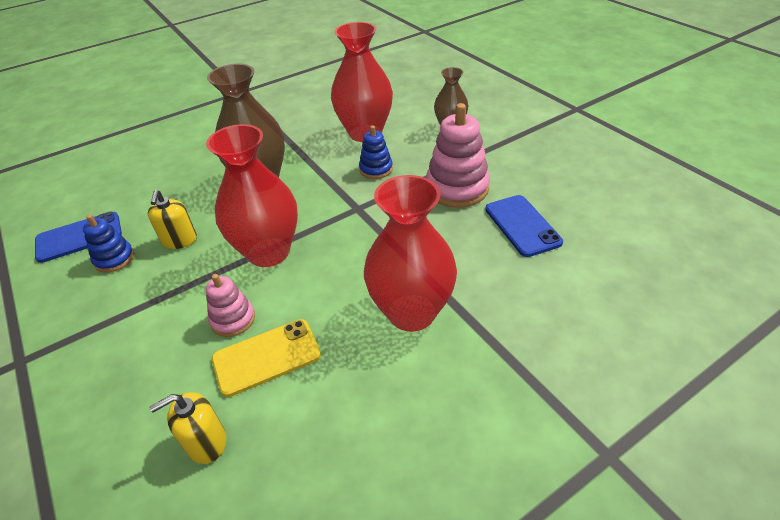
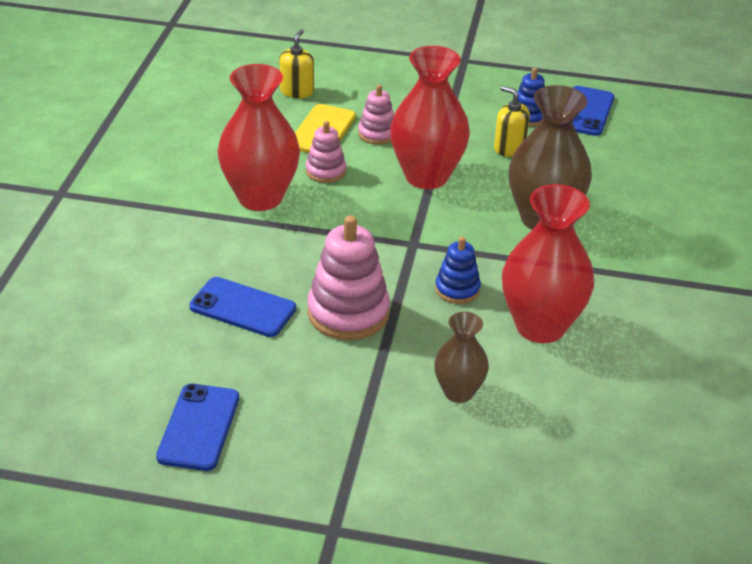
camera: 130 degrees right, 5 degrees down
none -> blue phone [156,384,239,471]
none -> pink stacking toy [306,121,346,183]

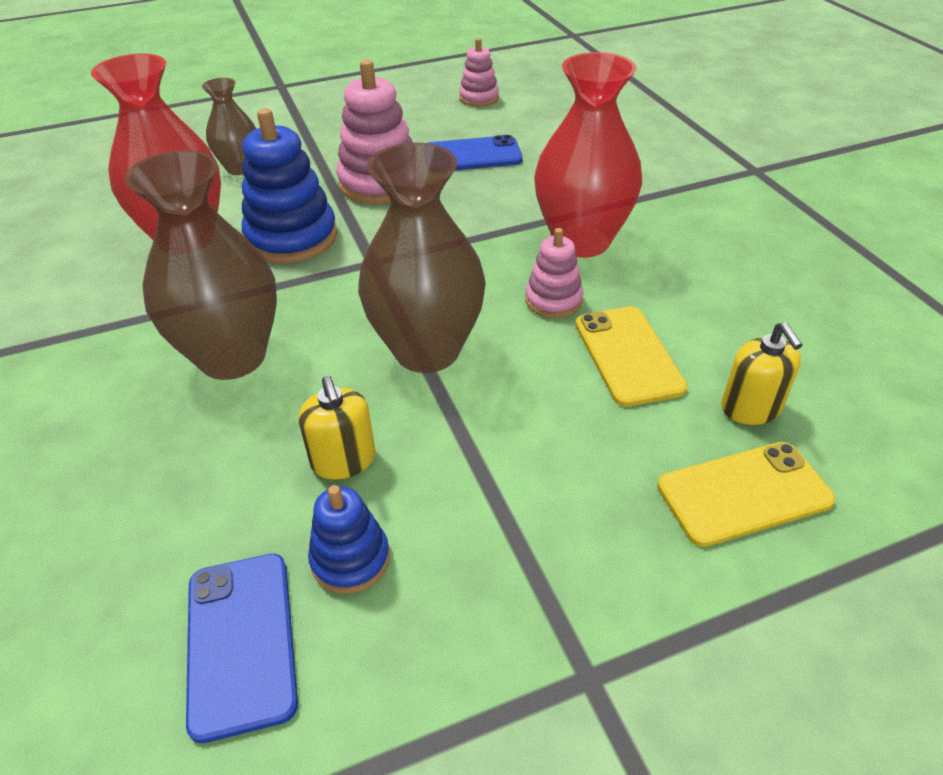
camera: 150 degrees right, 5 degrees up
blue phone [156,384,239,471] -> none
pink stacking toy [358,84,394,144] -> pink stacking toy moved to [459,38,499,107]
red vase [390,46,470,189] -> brown vase [358,142,486,373]
blue stacking toy [435,237,481,304] -> blue stacking toy [242,108,337,264], size x1.77
yellow soap dispenser [494,86,530,157] -> yellow soap dispenser turned 60 degrees clockwise [299,376,376,480]
none -> yellow phone [657,442,835,547]

